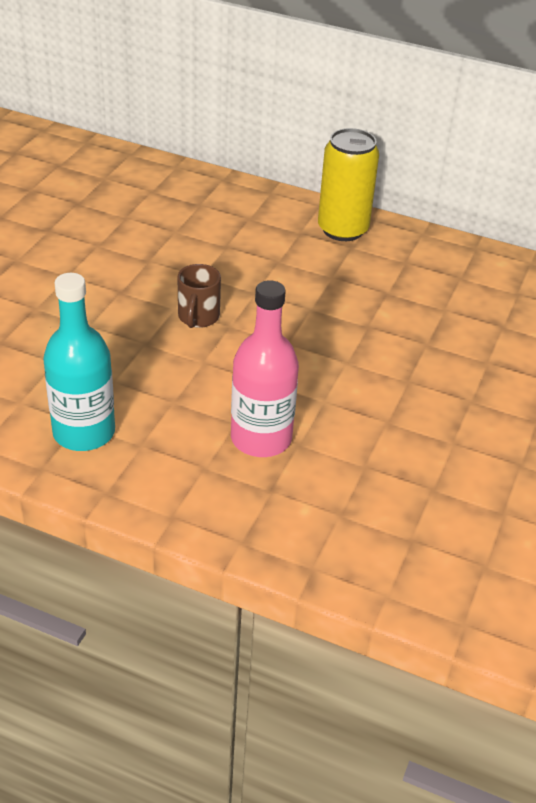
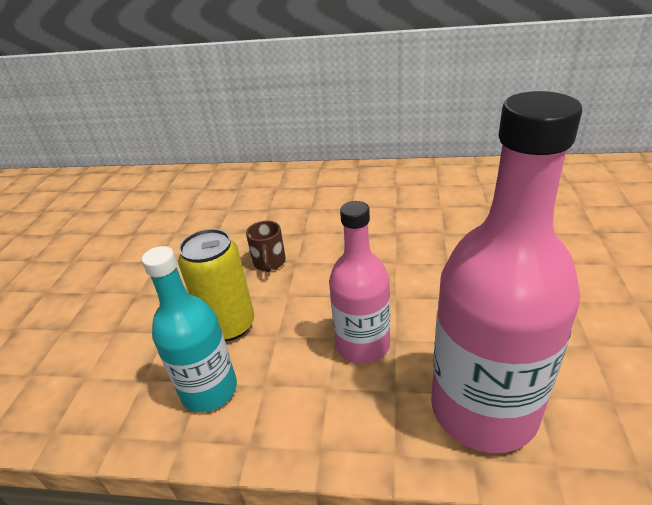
camera: 10 degrees left, 5 degrees down
yellow can [318,128,379,241] -> yellow can moved to [178,229,254,341]
none -> pink bottle [431,91,582,453]

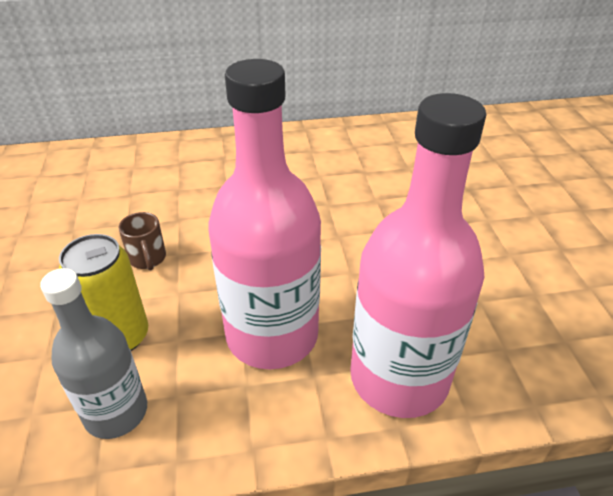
camera: 20 degrees left, 5 degrees up
turquoise bottle [142,246,237,412] -> grey bottle [40,268,147,439]
pink bottle [329,201,390,364] -> pink bottle [208,59,321,369], size x1.65

